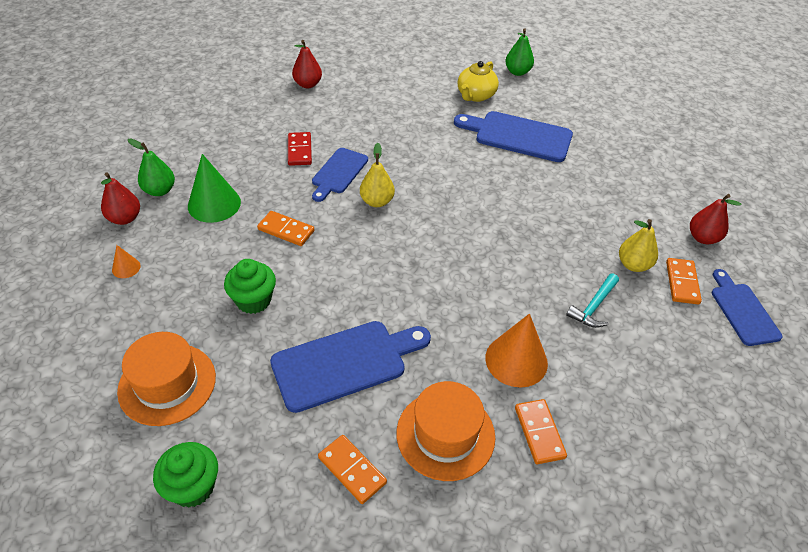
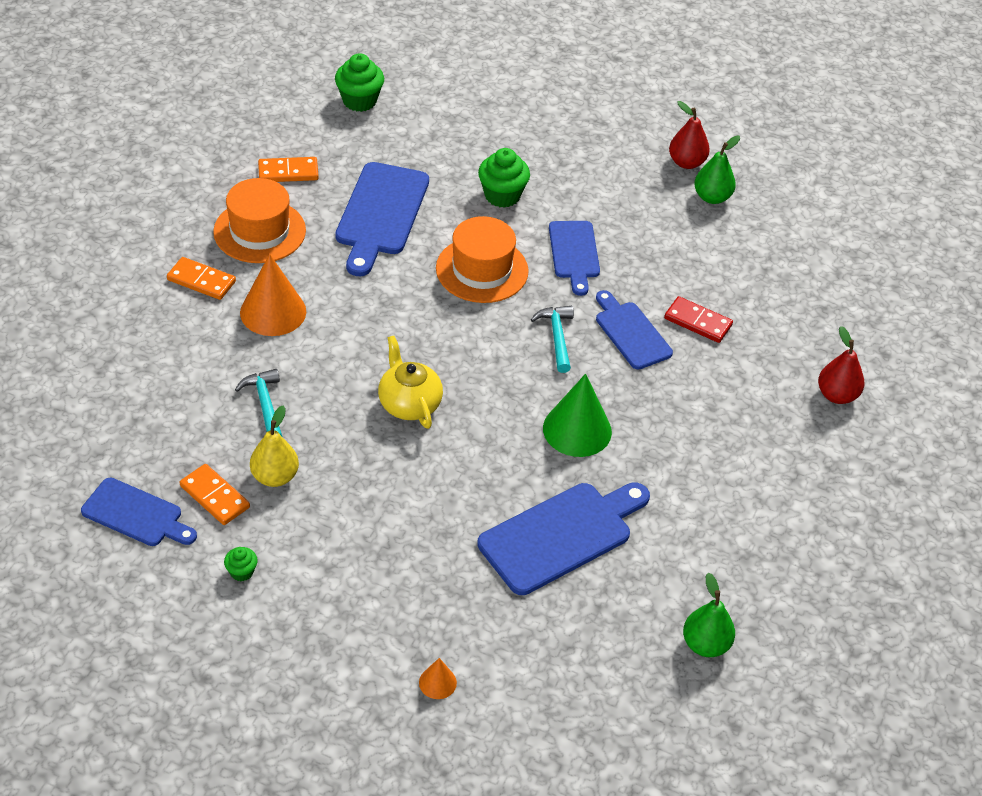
camera: 125 degrees right, 0 degrees up
orange cone [112,245,141,278] -> orange cone moved to [419,658,457,699]
orange hat [117,332,216,426] -> orange hat moved to [436,216,529,303]
green cone [188,154,241,223] -> green cone moved to [543,373,612,457]
orange domino [257,211,314,246] -> blue cutting board [549,221,600,296]
yellow pear [360,143,395,207] -> turquoise hammer [531,306,574,373]
yellow teapot [457,61,499,102] -> yellow teapot moved to [378,336,443,429]
red pear [690,194,741,244] -> green cupcake [224,547,258,581]

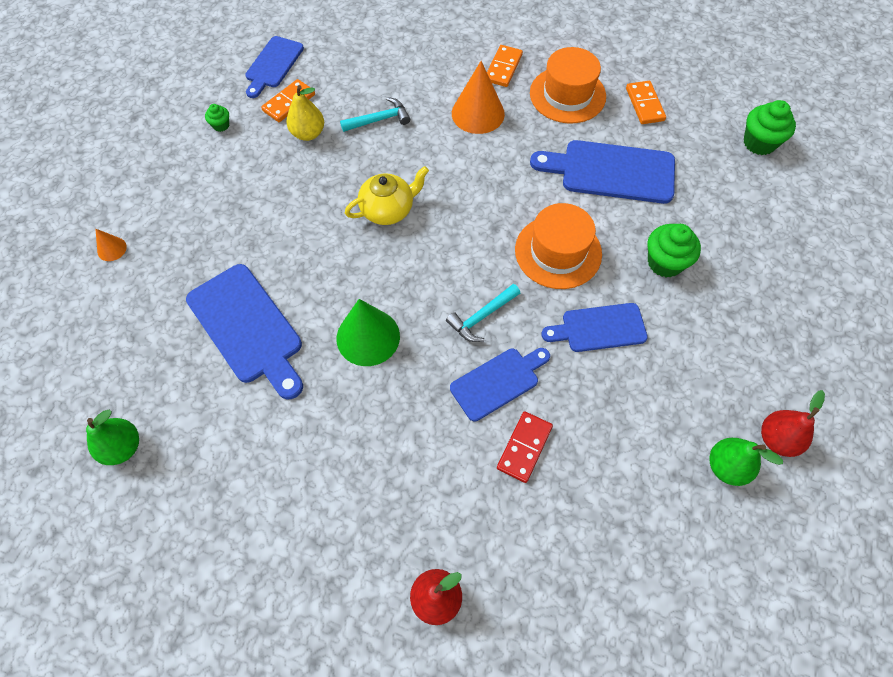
camera: 90 degrees right, 15 degrees up
turquoise hammer [531,306,574,373] -> turquoise hammer turned 150 degrees clockwise [446,284,520,342]

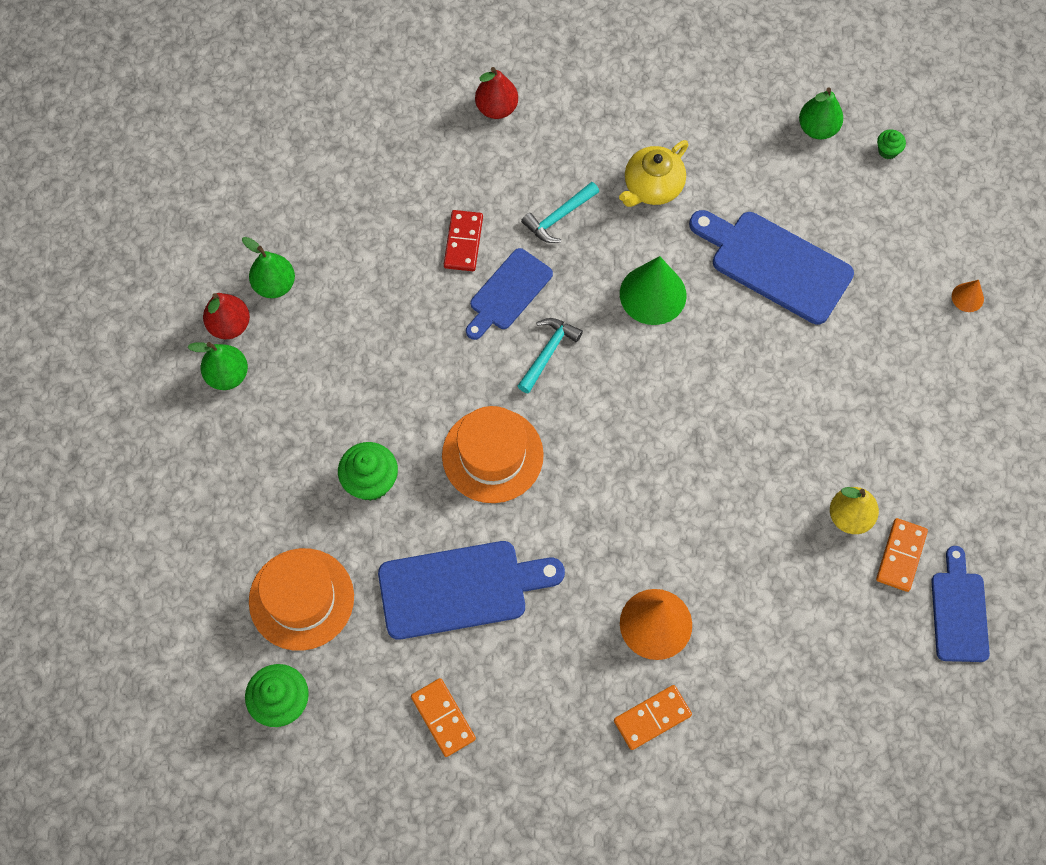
camera: 160 degrees right, 5 degrees up
green cupcake [205,104,229,132] -> green cupcake moved to [877,129,906,159]
turquoise hammer [340,97,410,132] -> turquoise hammer moved to [521,182,599,243]
yellow teapot [345,166,429,225] -> yellow teapot moved to [619,140,688,207]
orange domino [487,45,523,87] -> orange domino turned 60 degrees clockwise [614,685,692,750]
orange hat [530,47,606,123] -> orange hat moved to [249,548,354,651]
blue cutting board [542,303,648,352] -> none
none -> green pear [188,342,248,390]

